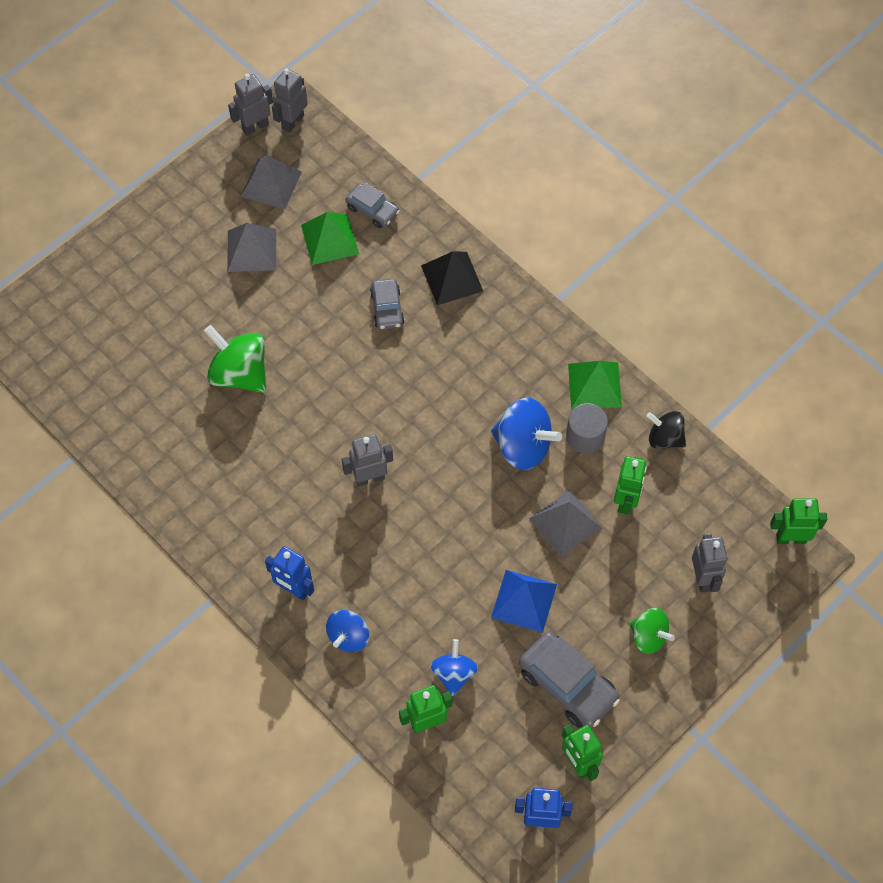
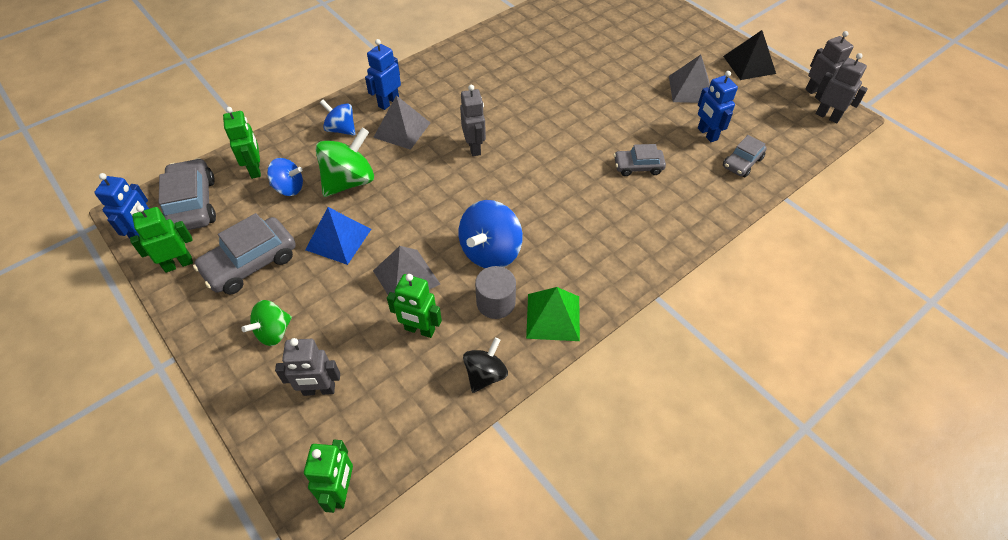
camera: 95 degrees right, 10 degrees down
green spinning top [204,325,267,393] -> green spinning top moved to [315,127,374,197]
grey pyramid [241,155,302,209] -> grey pyramid moved to [373,95,430,150]
green pyramid [301,212,359,265] -> blue robot [698,71,738,142]
black pyramid [421,251,483,305] -> black pyramid moved to [723,30,776,80]
none -> grey car [159,158,216,230]

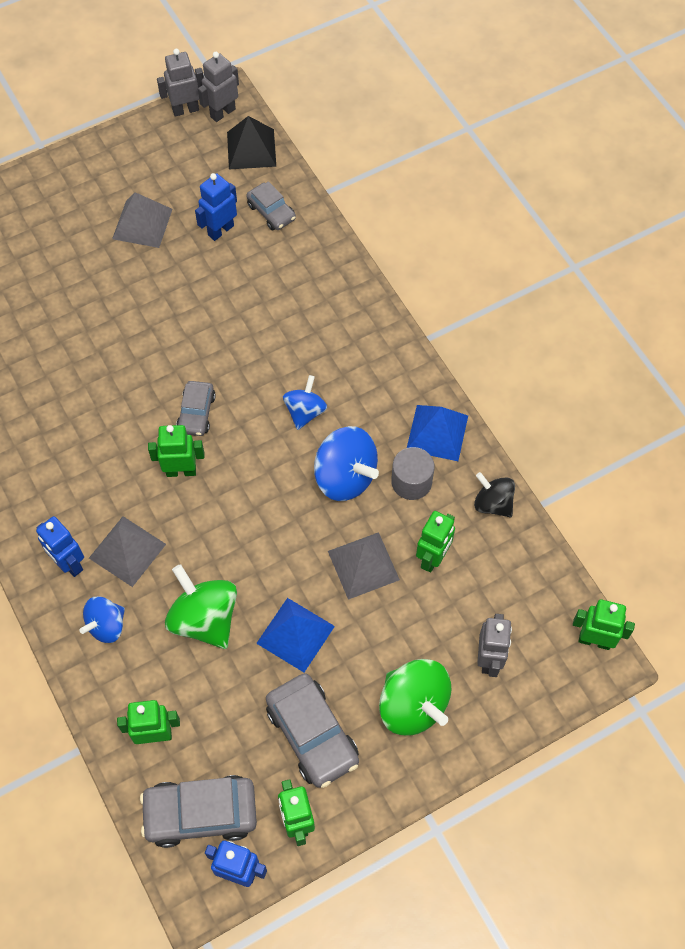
camera: 80 degrees left, 10 degrees up
green spinning top [241,300,292,346] -> green spinning top [379,659,451,736], size x1.62
blue spinning top [267,158,303,196] -> blue spinning top moved to [283,375,327,430]
grey robot [460,85,486,156] -> green robot [148,425,204,477]
green pyramid [526,287,580,341] -> blue pyramid [407,405,468,461]
grey car [614,144,666,176] -> grey car moved to [176,381,216,436]
blue robot [698,71,738,142] -> blue robot turned 150 degrees clockwise [195,173,237,241]
black pyramid [723,30,776,80] -> black pyramid moved to [227,116,276,169]

